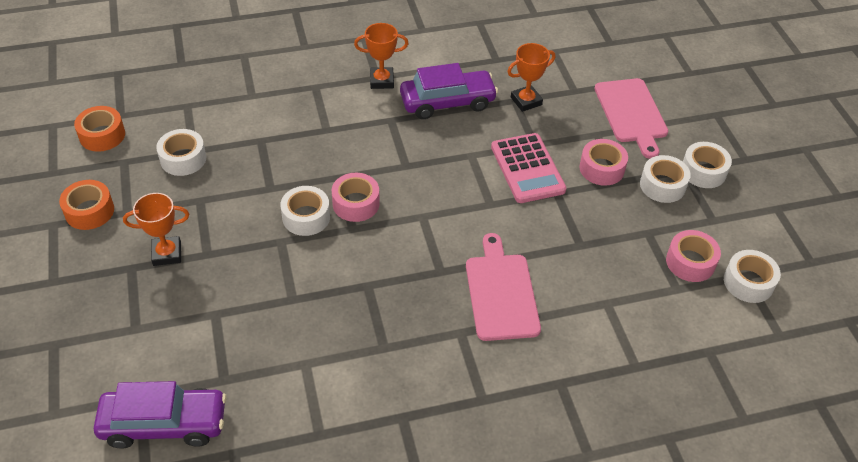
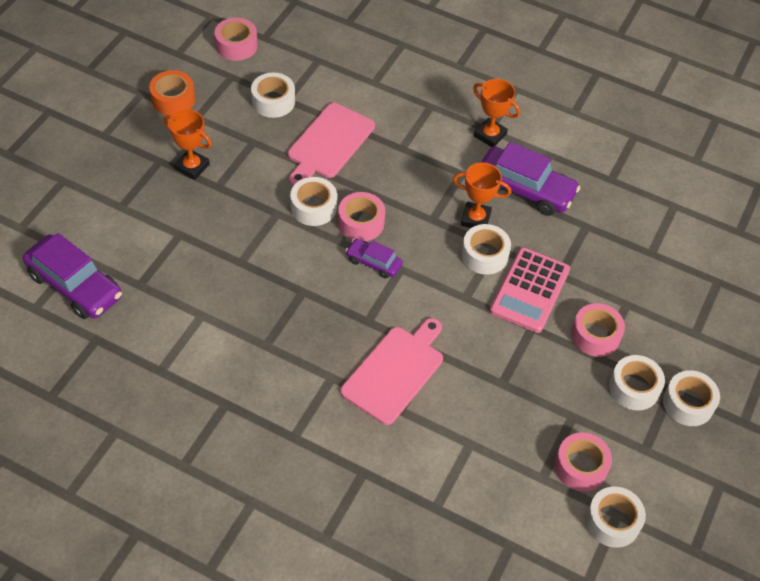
camera: 40 degrees right, 5 degrees up
orange tape [74,106,125,152] -> pink tape [214,18,258,61]
orange trophy [507,43,555,112] -> orange trophy moved to [453,162,511,228]
pink cutting board [594,78,668,159] -> pink cutting board moved to [288,103,375,186]
none -> purple car [345,239,403,279]
none -> white tape [461,224,511,275]

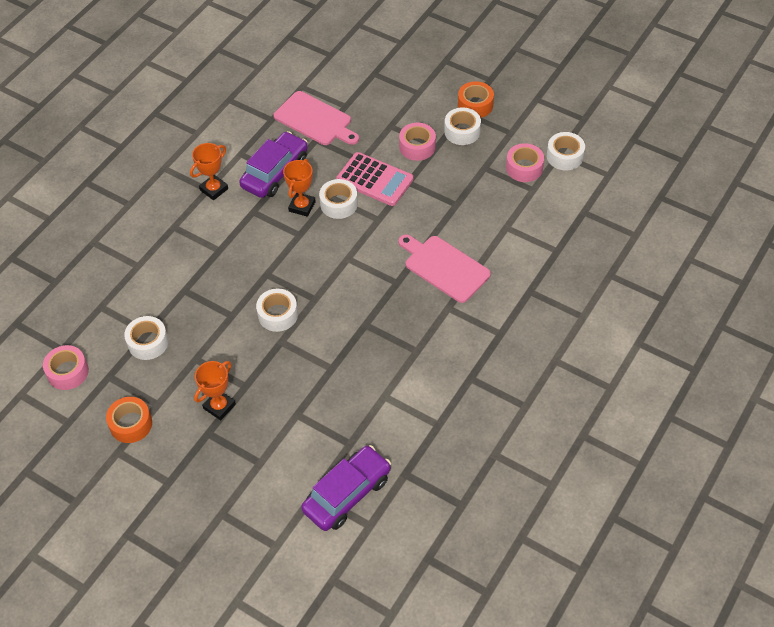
camera: 80 degrees left, 0 degrees up
pink cutting board [288,103,375,186] -> pink cutting board moved to [273,91,359,145]
pink tape [338,192,385,241] -> none
purple car [345,239,403,279] -> none
white tape [663,370,720,426] -> orange tape [458,81,494,118]

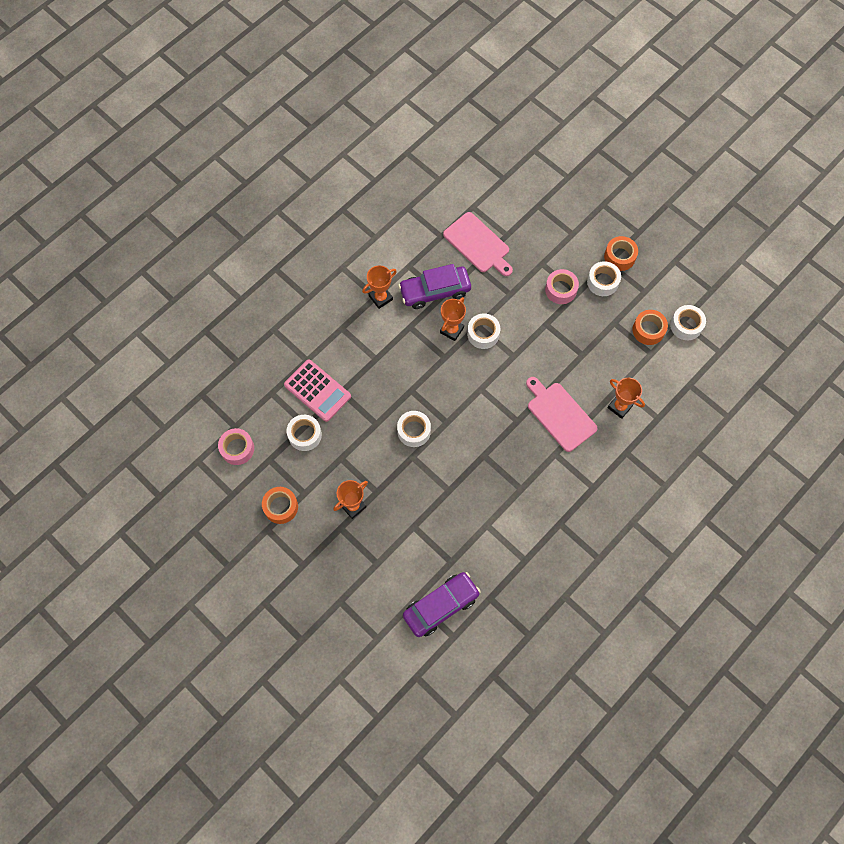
camera: 10 degrees right, 15 degrees up
purple car [239,131,308,198] -> purple car turned 150 degrees counterclockwise [398,264,471,309]
pink calculator [336,152,413,206] -> pink calculator moved to [284,359,351,422]
pink tape [506,143,544,182] -> orange tape [633,310,668,345]
none -> orange trophy [607,378,645,419]

